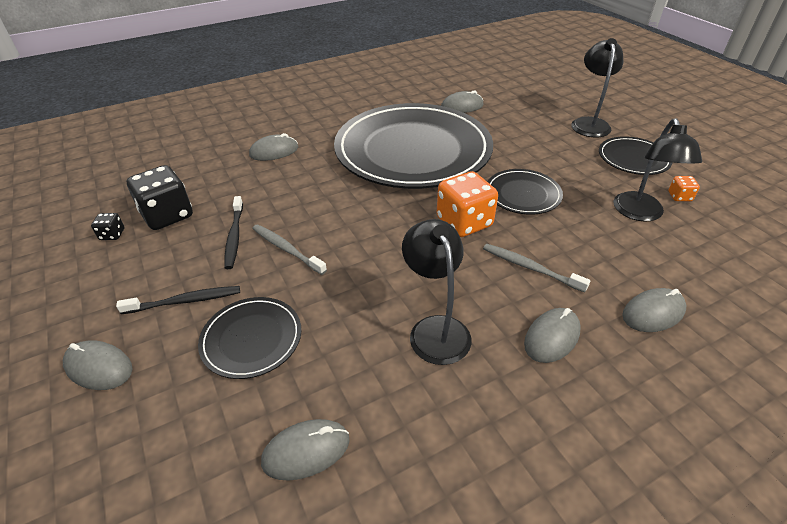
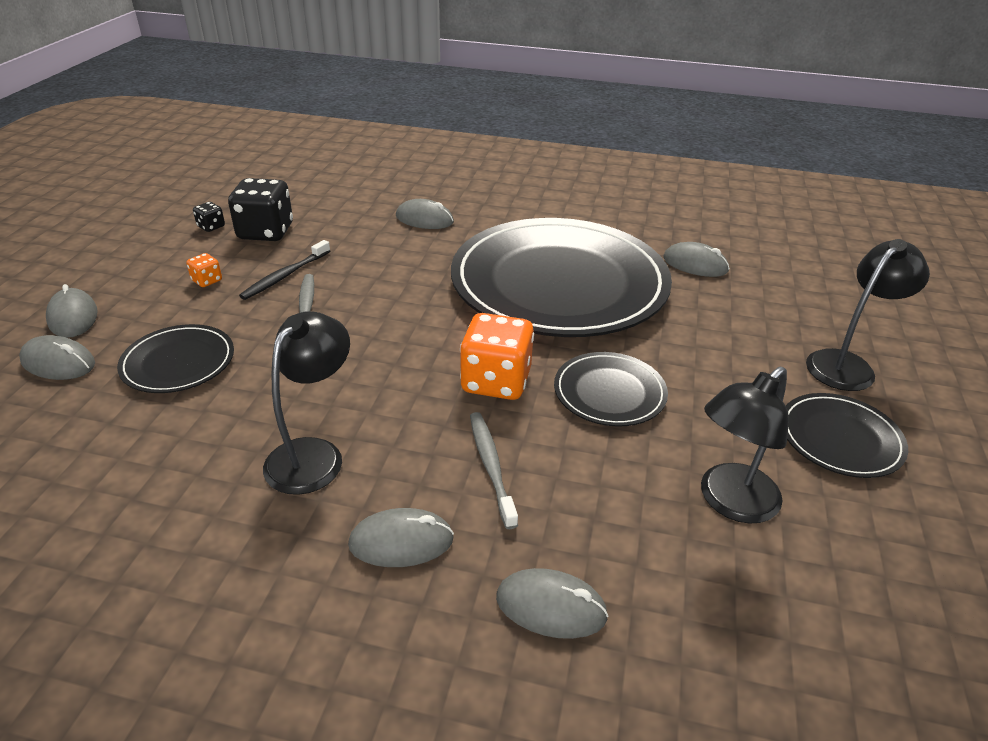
camera: 40 degrees right, 5 degrees down
black toothbrush [116,286,240,314] -> none
grey mouse [261,419,350,481] -> grey mouse moved to [19,335,95,380]
orange dice [668,176,700,201] -> orange dice moved to [186,253,222,287]

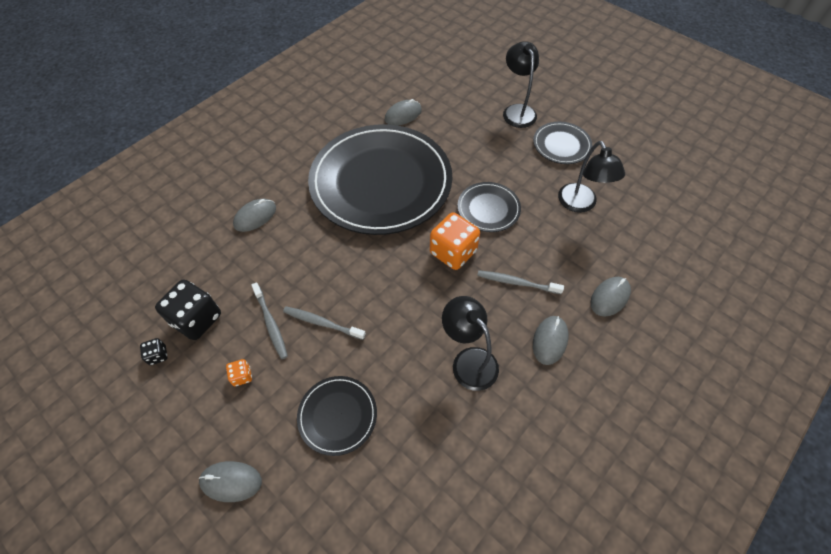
camera: 60 degrees left, 20 degrees up
grey mouse [19,335,95,380] -> none
black toothbrush [239,240,330,300] -> grey toothbrush [251,282,288,359]

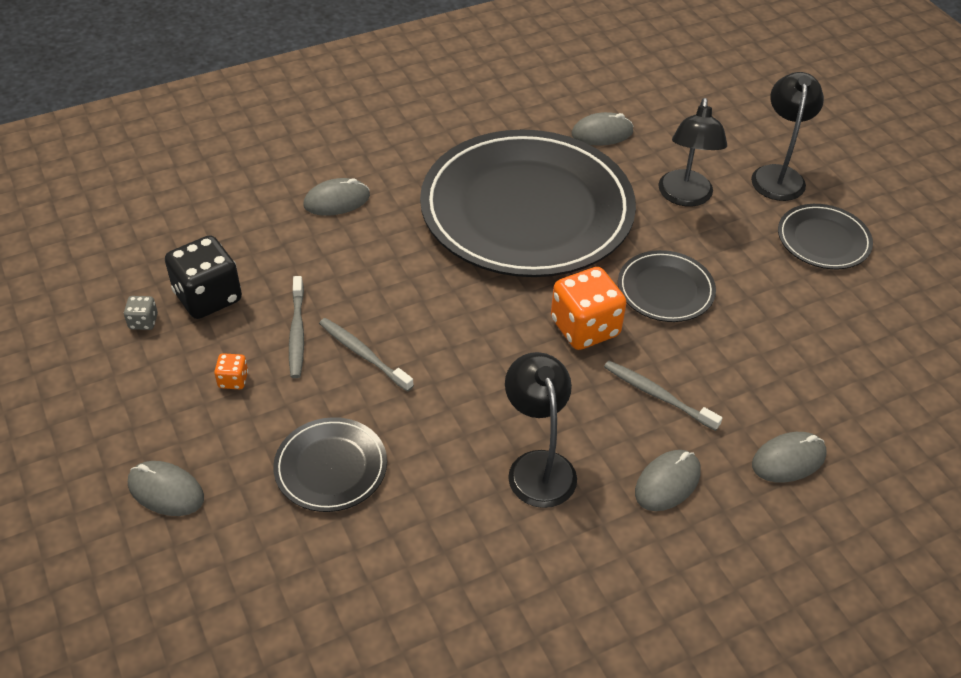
camera: 20 degrees right, 10 degrees down
black dice [140,338,168,365] -> grey dice [124,296,158,330]
black lamp [558,141,625,213] -> black lamp moved to [658,98,727,207]

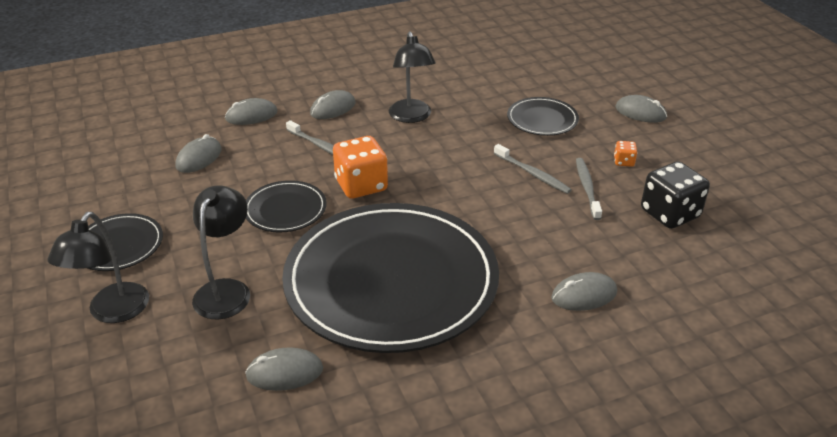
camera: 175 degrees left, 10 degrees down
grey dice [124,296,158,330] -> none
none -> grey mouse [175,134,222,173]

